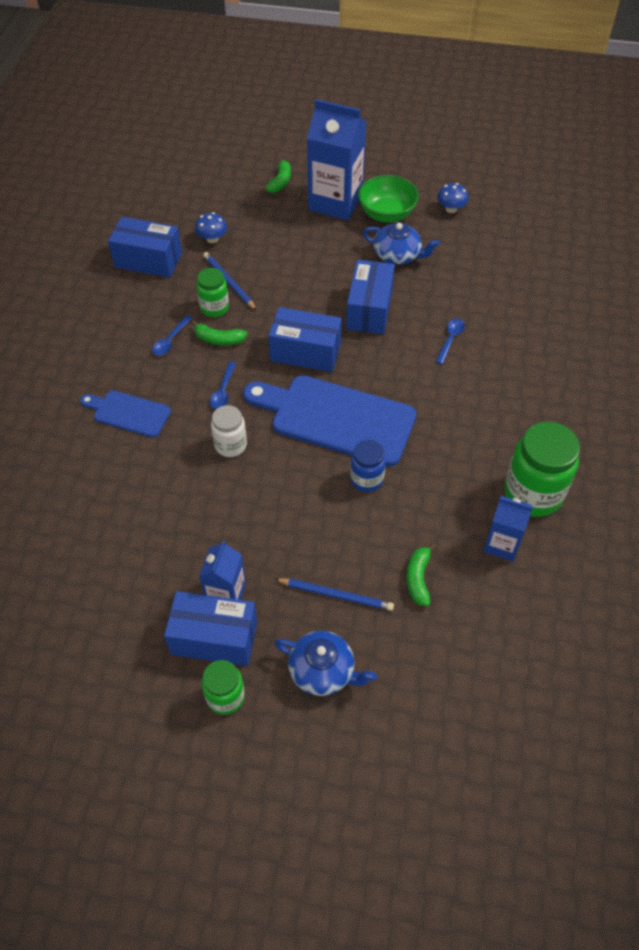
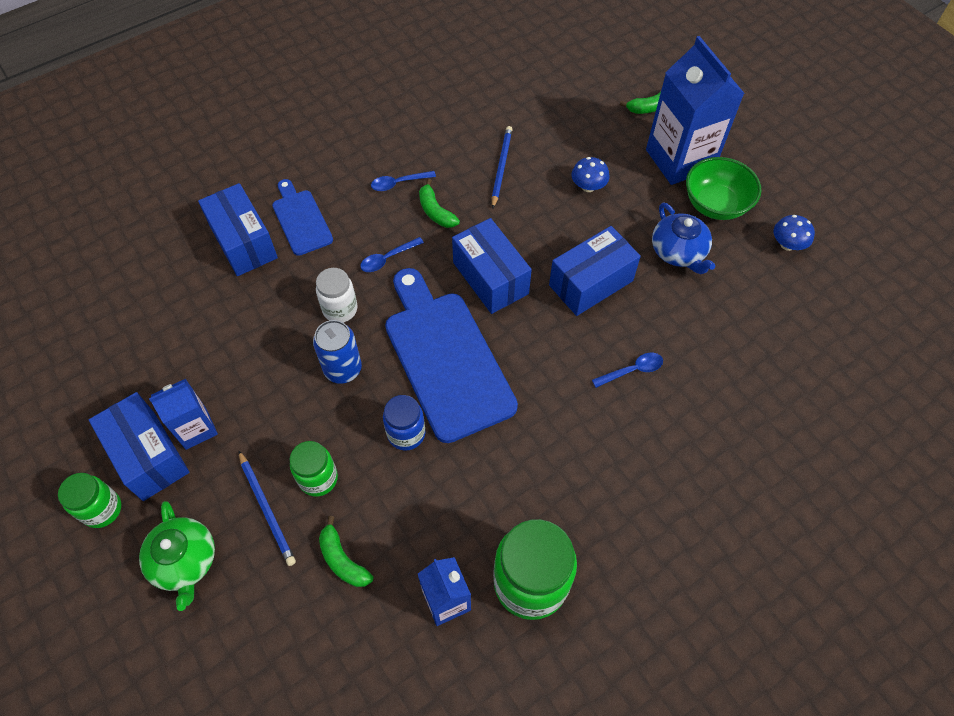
camera: 45 degrees right, 5 degrees up
blue box [108,217,182,278] -> blue box moved to [198,183,278,276]
blue mushroom [195,212,227,243] -> blue mushroom moved to [571,157,610,192]
green jar [196,268,229,317] -> green jar moved to [290,441,338,496]
blue teapot [275,631,377,696] -> green teapot [139,501,215,611]
green banana [407,543,436,606] -> green banana turned 90 degrees counterclockwise [319,516,373,587]
none -> blue can [313,320,362,384]

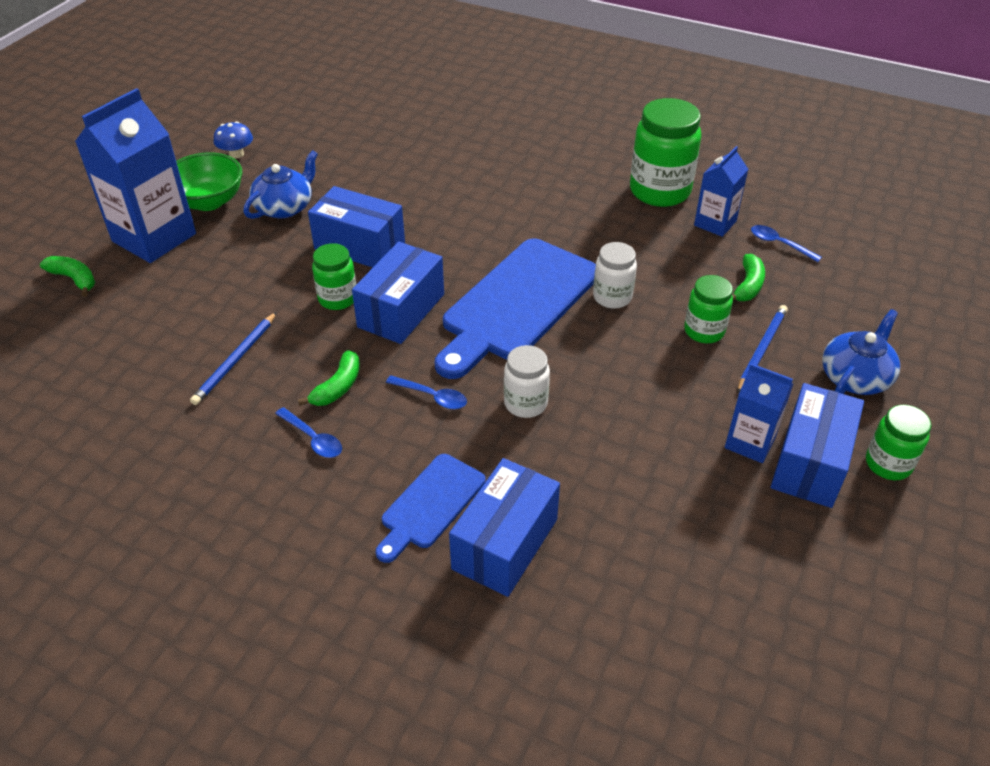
camera: 120 degrees left, 15 degrees down
green teapot [139,501,215,611] -> blue teapot [822,309,900,395]
blue can [313,320,362,384] -> none
blue jar [383,395,425,451] -> white jar [593,242,637,309]
blue pencil [492,126,513,208] -> blue pencil turned 45 degrees counterclockwise [190,312,277,405]
blue mushroom [571,157,610,192] -> none
blue spoon [592,353,663,388] -> blue spoon moved to [751,225,822,262]
none -> green jar [312,243,356,310]

